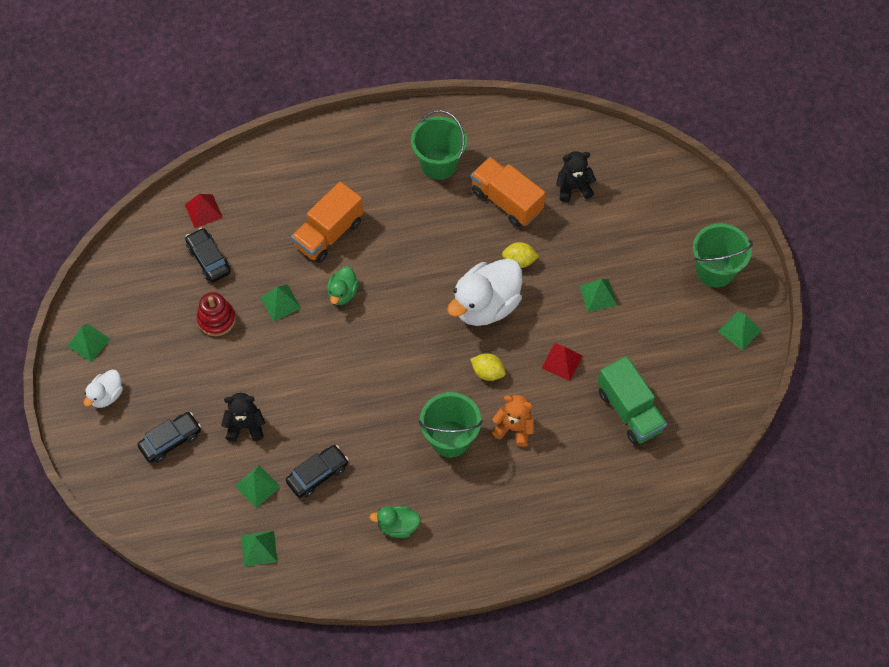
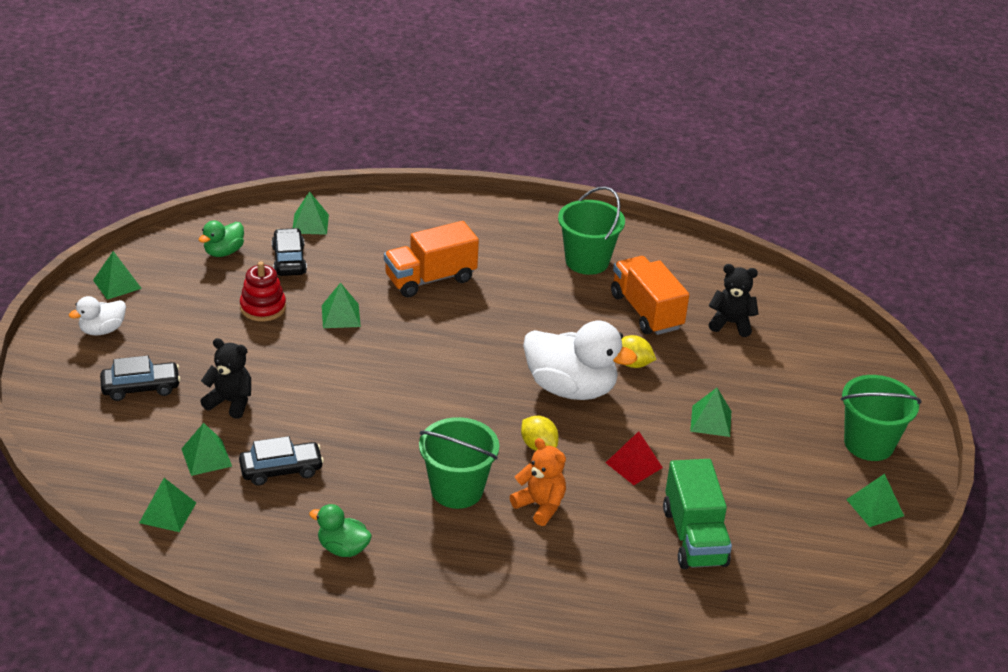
camera: 20 degrees right, 25 degrees down
red pyramid [185,194,223,228] -> green pyramid [293,191,329,235]
green duck [327,266,359,305] -> green duck moved to [199,220,244,257]
white duck [447,258,523,326] -> white duck turned 135 degrees counterclockwise [523,321,637,400]

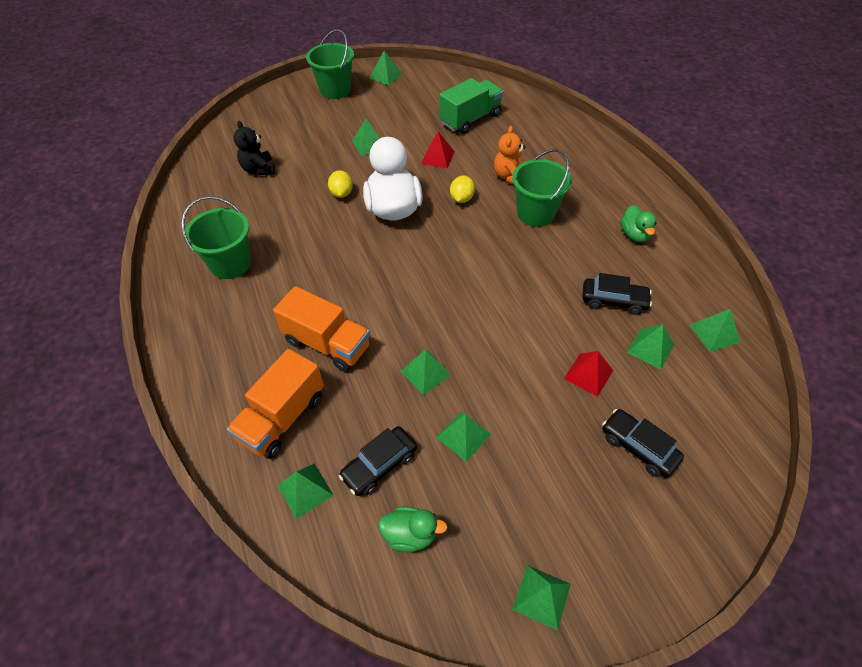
camera: 120 degrees left, 15 degrees up
white duck [69,296,126,335] -> none
black teddy bear [200,338,251,419] -> red pyramid [564,351,613,397]
black car [239,436,324,485] -> black car turned 150 degrees clockwise [582,273,652,315]
red stacking toy [240,262,286,322] -> green pyramid [436,411,491,462]
orange truck [611,256,689,335] -> orange truck moved to [227,349,324,459]

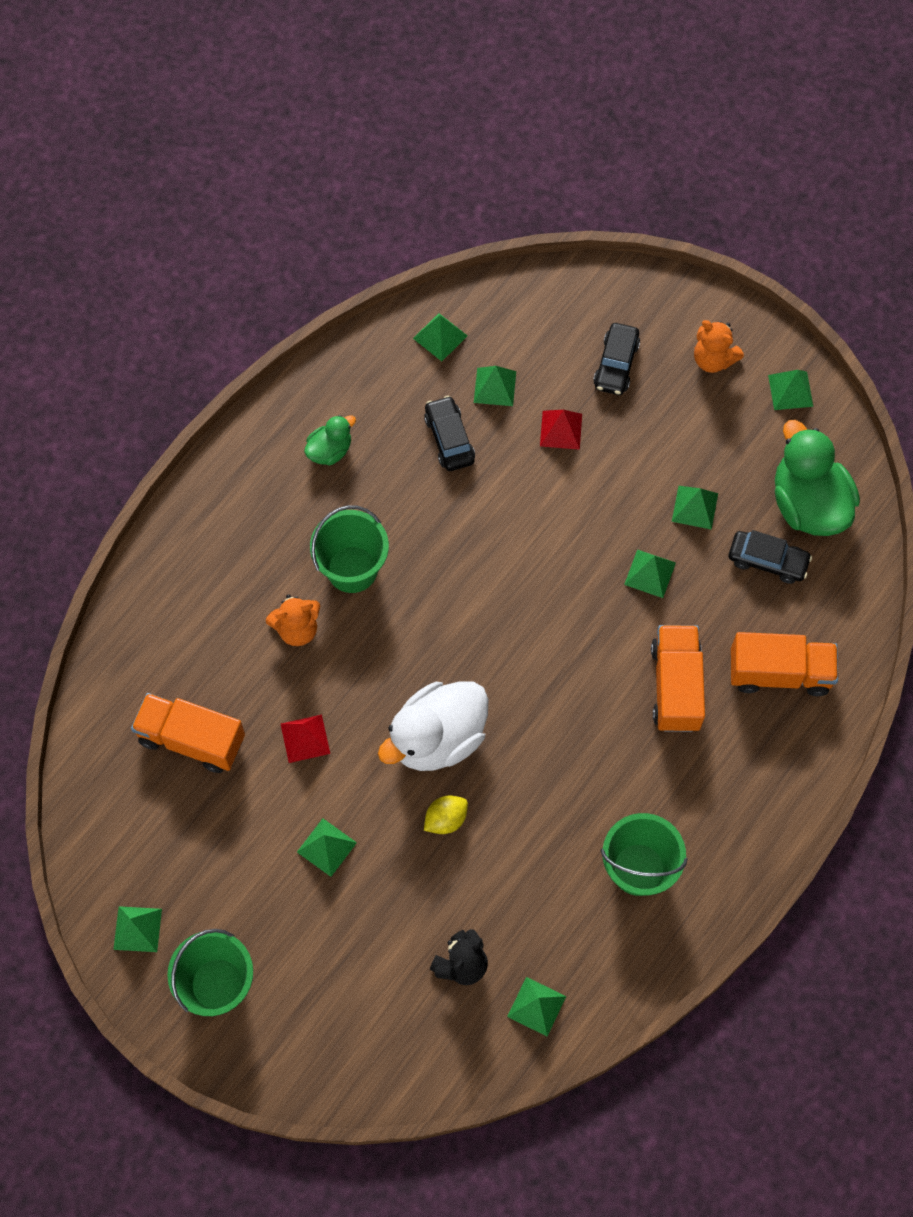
camera: 120 degrees left, 15 degrees up
green pyramid [278,464,334,519] -> green pyramid moved to [507,977,566,1036]
green duck [378,506,448,552] -> green duck [775,420,860,536], size x1.96
green truck [439,78,503,134] -> orange truck [131,693,245,773]
yellow lemon [450,176,475,203] -> none
none -> orange teddy bear [694,320,744,373]

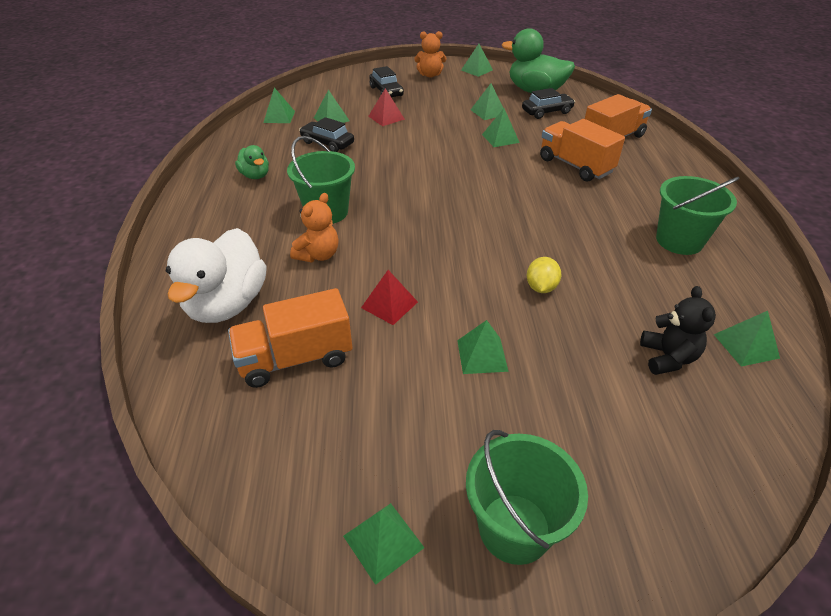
camera: 40 degrees left, 25 degrees down
green duck [304,415,356,465] -> green duck turned 135 degrees clockwise [235,145,269,179]
white duck [378,682,489,771] -> white duck moved to [166,228,266,323]

